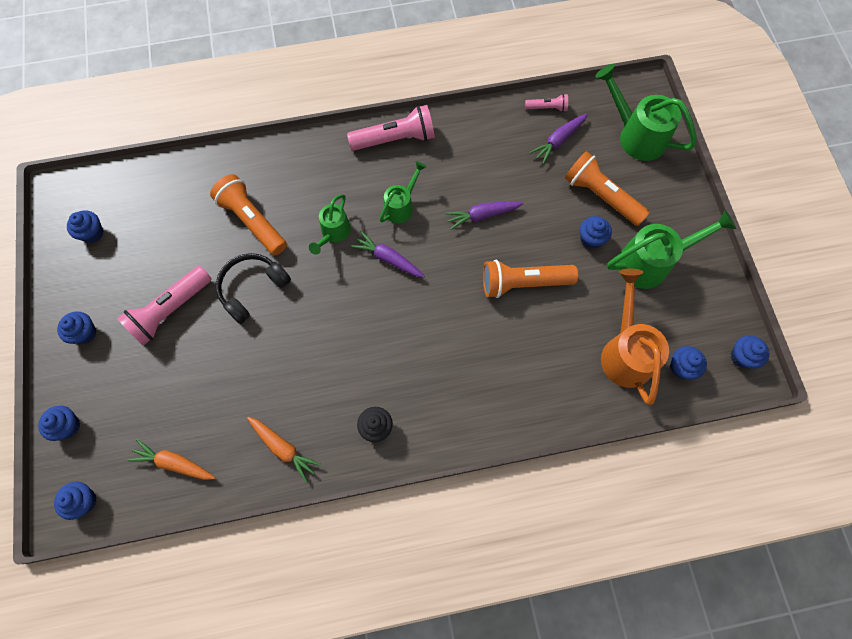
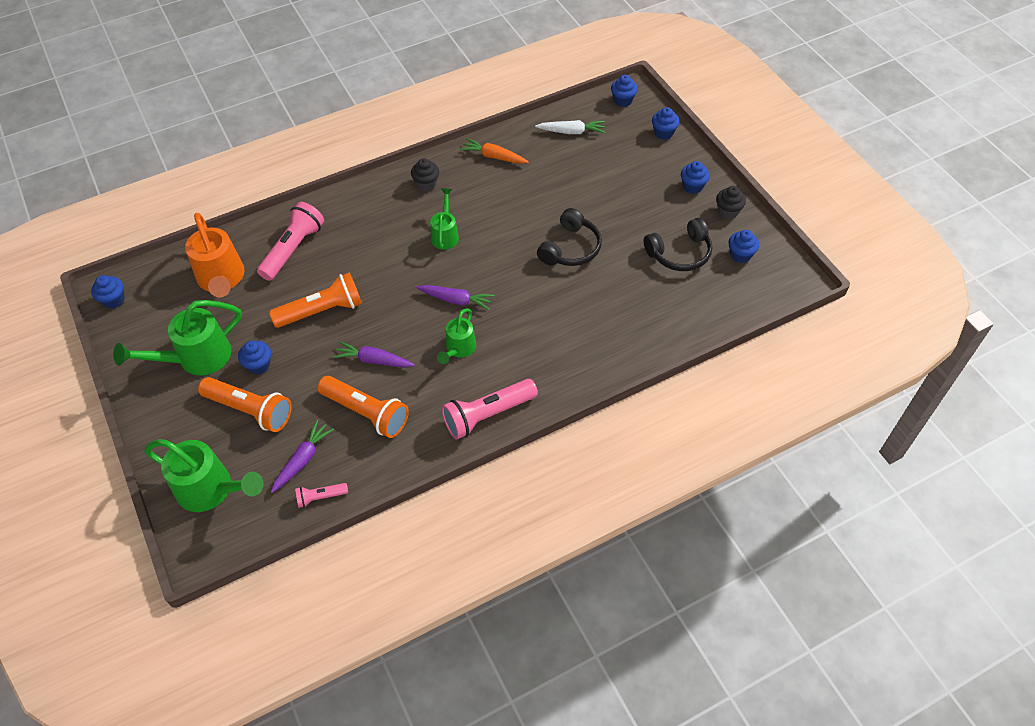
camera: 165 degrees right, 15 degrees down
pink flashlight [117,266,212,346] -> pink flashlight moved to [257,202,324,281]
orange carrot [127,439,215,480] -> white carrot [535,120,605,134]
orange flashlight [210,174,287,255] -> orange flashlight moved to [317,376,409,438]
green watering can [309,194,351,255] -> green watering can moved to [430,189,459,250]
purple carrot [445,202,524,230] -> purple carrot turned 135 degrees counterclockwise [333,341,415,368]
blue cupcake [670,346,707,380] -> none
none -> black headphones [644,218,712,271]
none -> black cupcake [716,186,746,219]

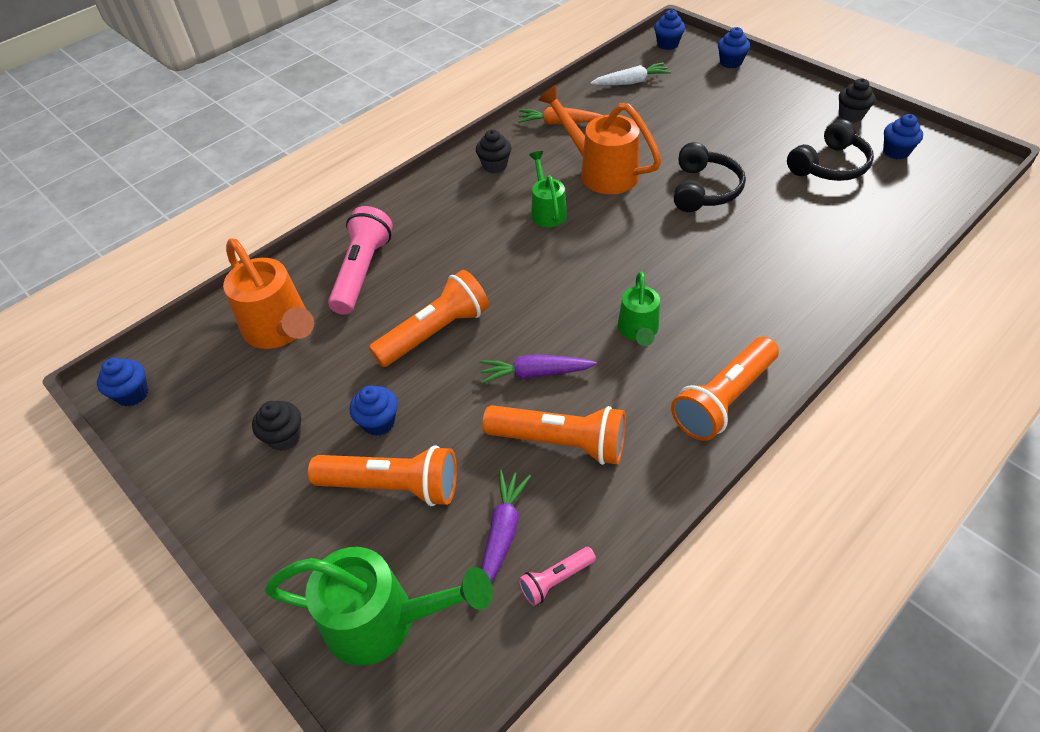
camera: 15 degrees left, 5 degrees down
green watering can [113,300,242,376] -> black cupcake [252,401,301,451]
purple carrot [416,285,495,310] -> none
pink flashlight [441,379,538,439] -> orange flashlight [671,337,779,441]
blue cupcake [681,161,710,194] -> none
none -> orange watering can [538,84,662,194]

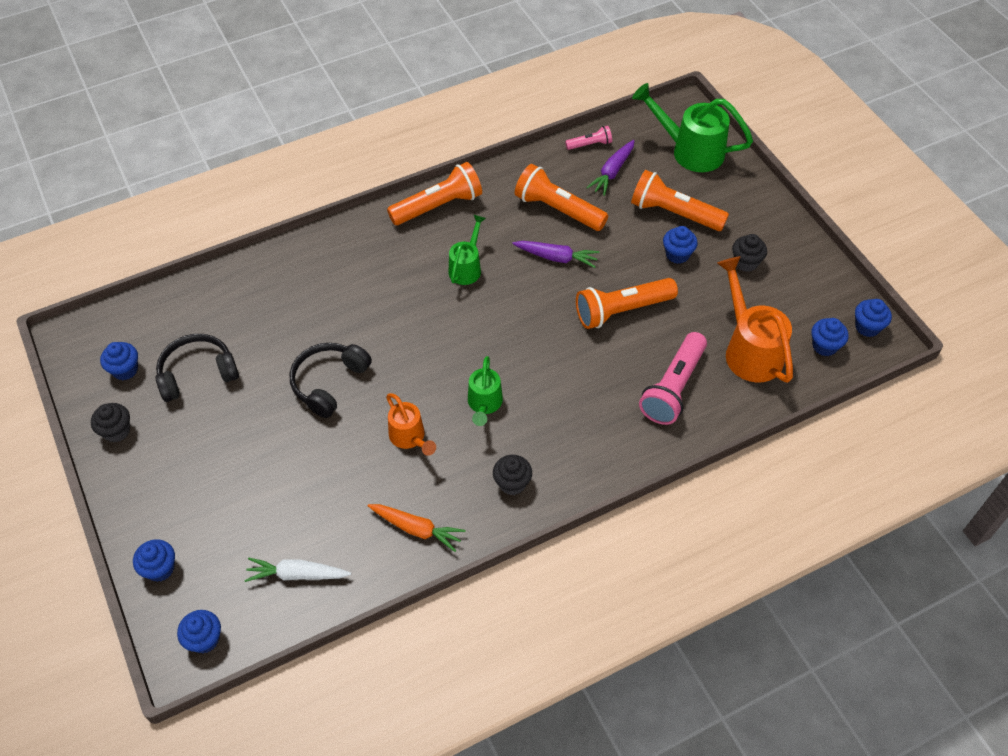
camera: 165 degrees left, 5 degrees up
orange watering can [538,84,662,194] -> orange watering can [386,393,436,456], size x0.59
none -> blue cupcake [811,318,849,356]

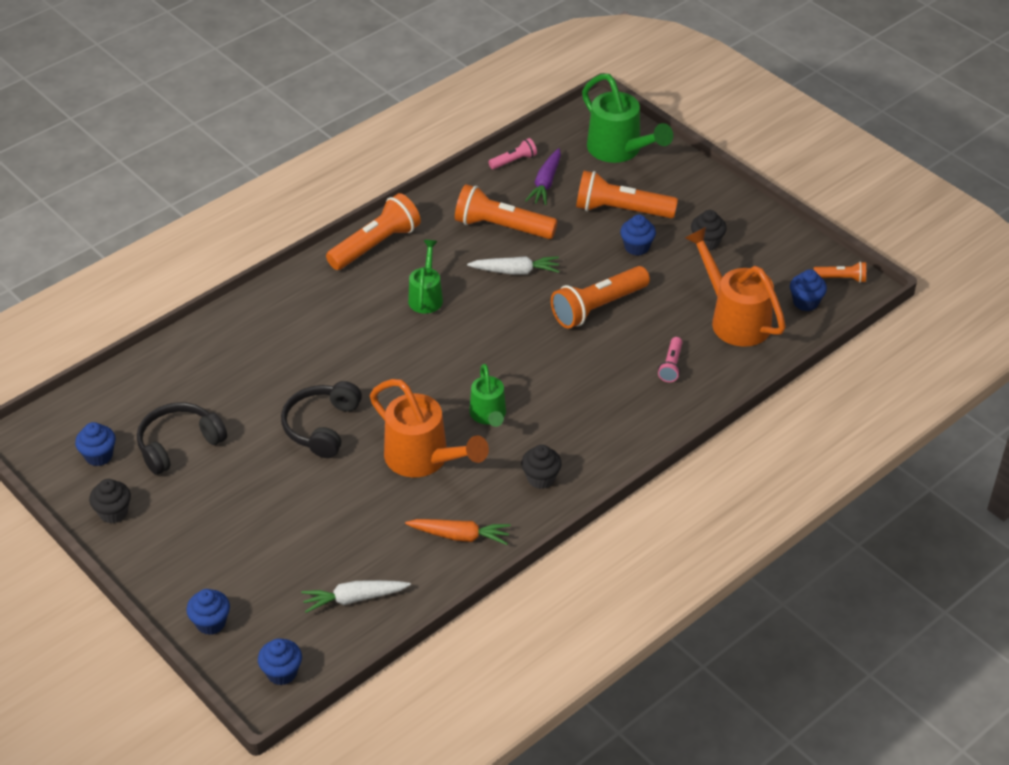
camera: 15 degrees left, 10 degrees down
orange watering can [386,393,436,456] -> orange watering can [370,379,489,478], size x1.69
purple carrot [512,241,599,268] -> white carrot [467,256,560,275]
green watering can [632,83,753,172] -> green watering can turned 135 degrees counterclockwise [582,74,673,163]
pink flashlight [639,332,707,425] -> pink flashlight [658,337,682,382], size x0.51
blue cupcake [855,299,892,337] -> orange flashlight [814,261,866,283]

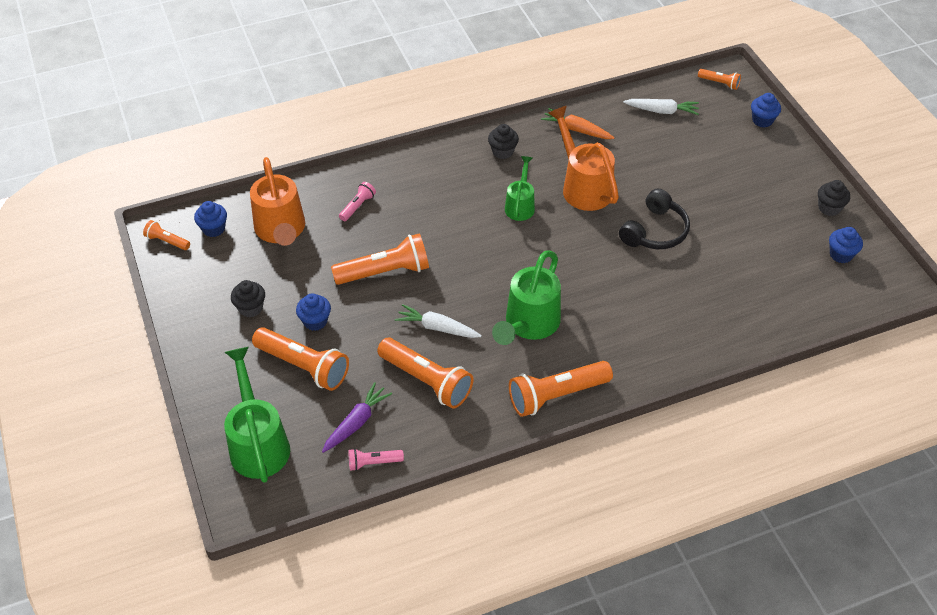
camera: 160 degrees left, 5 degrees up
black headphones [137,402,227,475] -> none
blue cupcake [258,638,302,685] -> orange flashlight [698,69,741,90]
green watering can [408,240,443,313] -> green watering can [492,251,561,345], size x1.69

